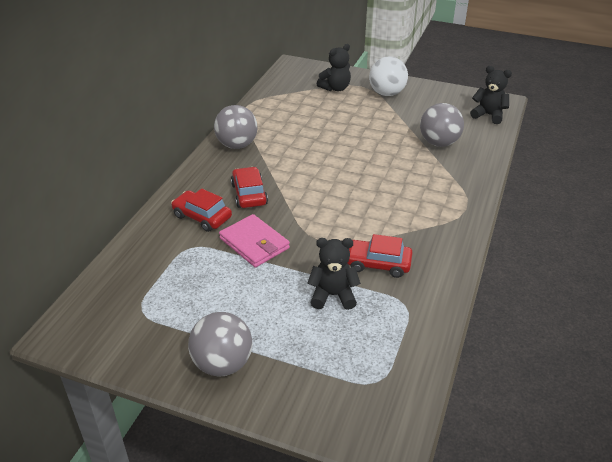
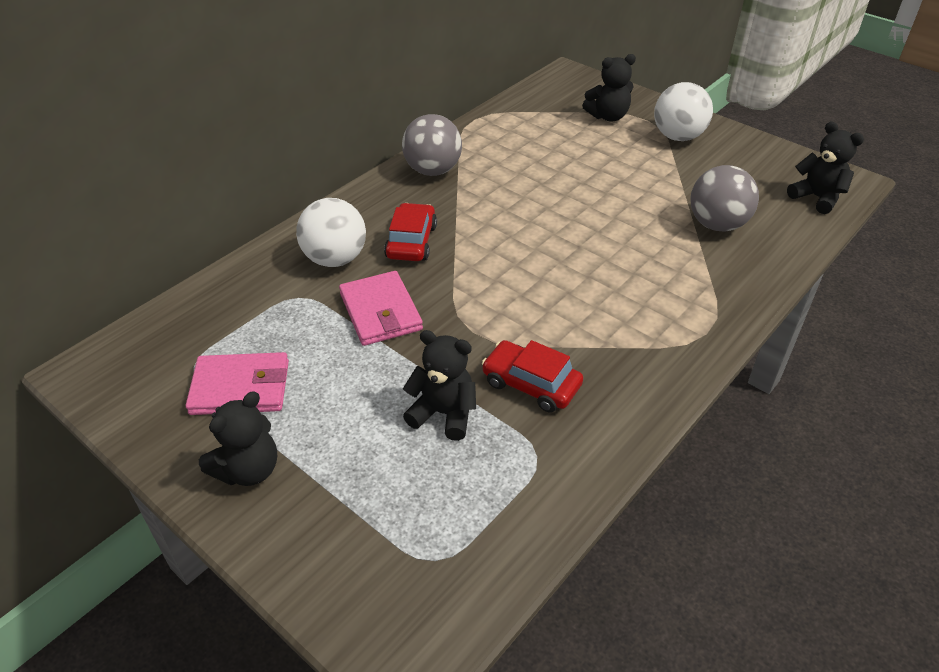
camera: 20 degrees right, 5 degrees up
red car [171,189,232,232] -> white ball [296,198,366,267]
grey ball [188,312,252,377] -> black teddy bear [199,391,277,486]
none -> pink wallet [186,352,289,415]

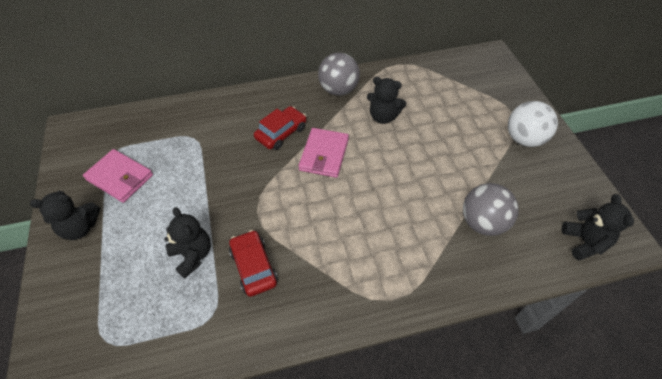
camera: 35 degrees right, 10 degrees up
white ball [296,198,366,267] -> none
pink wallet [339,271,423,346] -> pink wallet moved to [298,128,349,178]
black teddy bear [582,54,636,122] -> black teddy bear moved to [367,77,406,124]

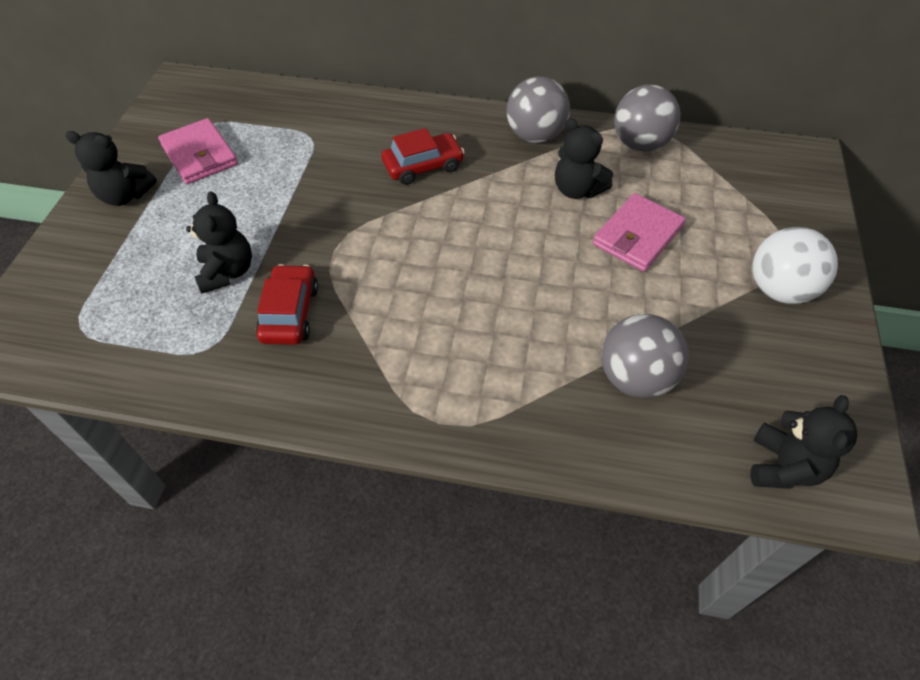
camera: 25 degrees right, 0 degrees up
pink wallet [298,128,349,178] -> pink wallet moved to [592,193,686,272]
none -> grey ball [614,84,681,152]

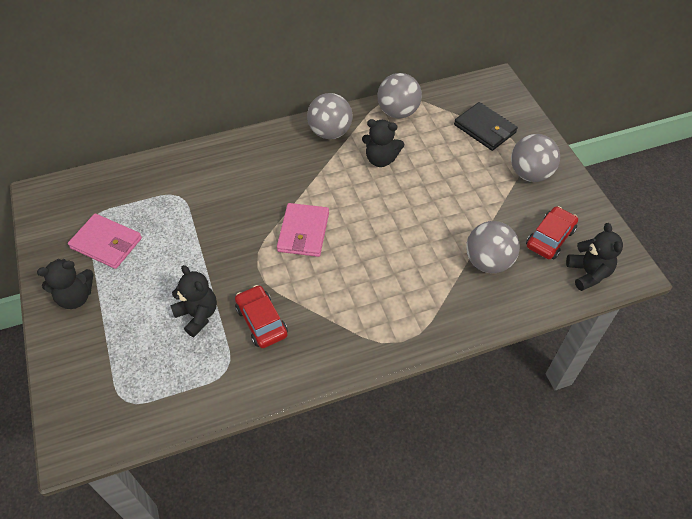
camera: 30 degrees left, 0 degrees up
red car [381,128,465,185] -> red car moved to [526,206,578,259]
pink wallet [592,193,686,272] -> pink wallet moved to [277,203,329,257]
white ball [752,227,838,304] -> grey ball [511,134,560,182]
none -> black wallet [454,102,518,151]

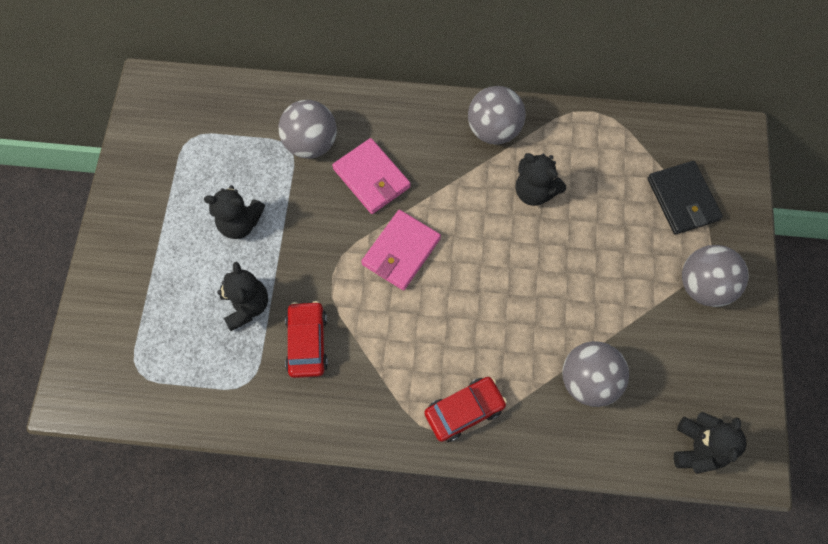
camera: 25 degrees right, 15 degrees up
black teddy bear [37,259,94,309] -> black teddy bear moved to [204,185,265,239]
pink wallet [68,214,142,269] -> pink wallet moved to [332,138,411,214]
grey ball [378,73,422,118] -> grey ball moved to [278,100,337,159]
red car [526,206,578,259] -> red car moved to [424,377,507,442]

